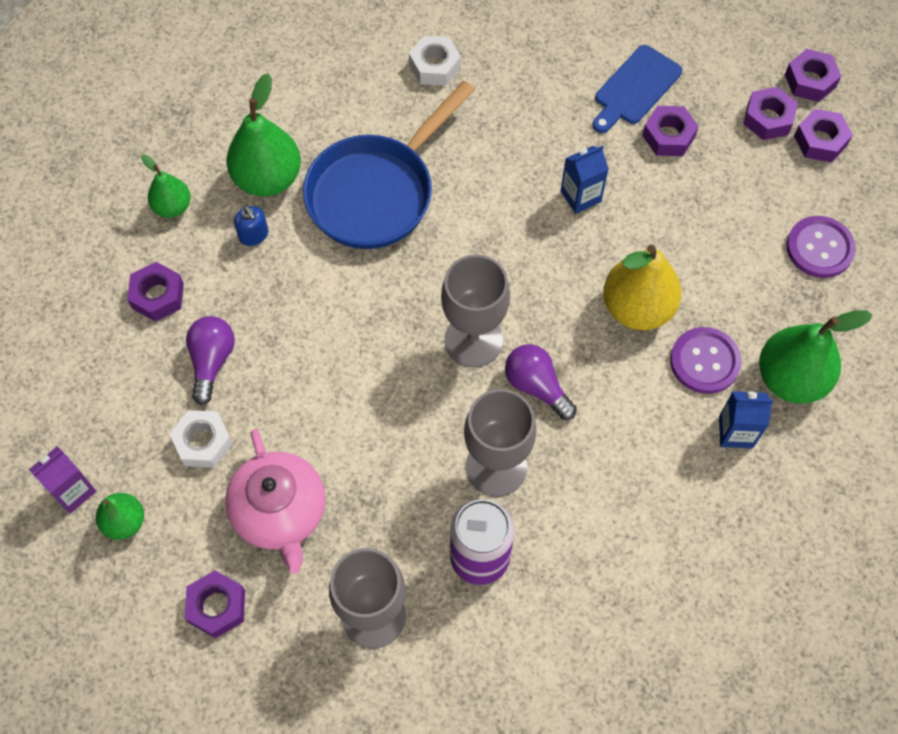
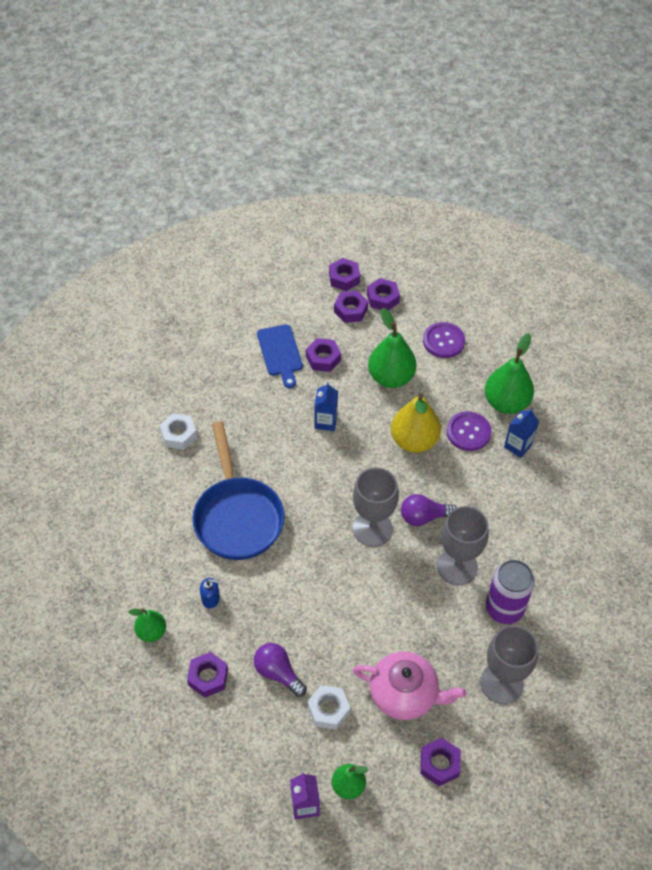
camera: 55 degrees left, 10 degrees down
green pear [226,73,301,197] -> green pear moved to [368,308,417,388]

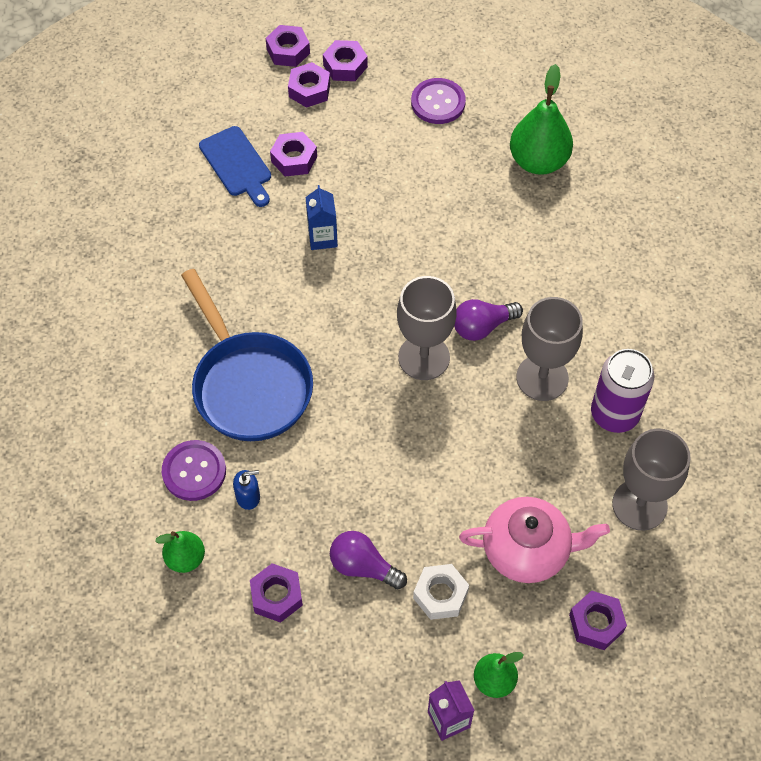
camera: 15 degrees left, 5 degrees up
white nut [160,413,197,450] -> none
green pear [368,308,417,388] -> none
yellow pear [391,393,441,453] -> none
purple button [447,412,492,451] -> purple button moved to [162,440,226,501]
blue carton [504,408,539,458] -> none

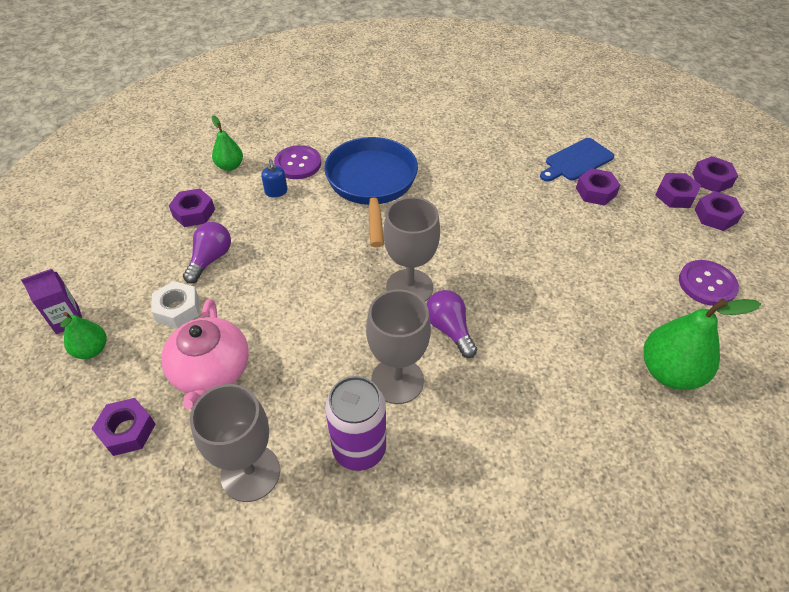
camera: 85 degrees right, 10 degrees down
blue pan [181,269,313,441] -> blue pan turned 120 degrees clockwise [324,137,418,247]
blue carton [306,185,338,250] -> none

